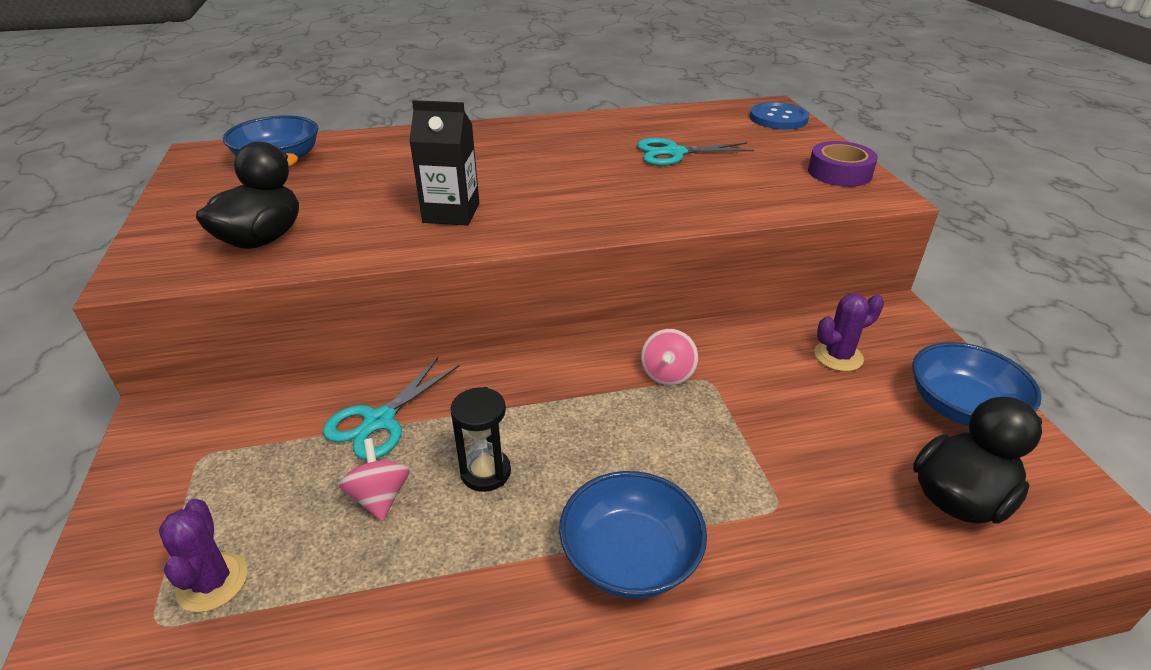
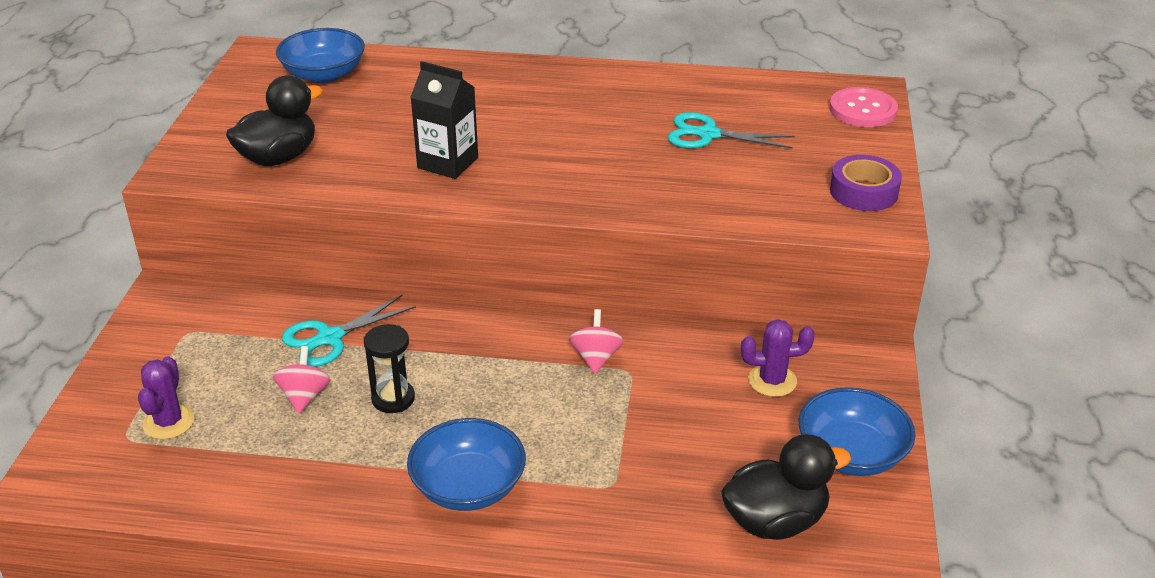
camera: 20 degrees right, 0 degrees up
pink spinning top [641,329,698,386] -> pink spinning top turned 150 degrees clockwise [569,309,623,374]
blue button [750,102,810,130] -> pink button [829,87,898,127]

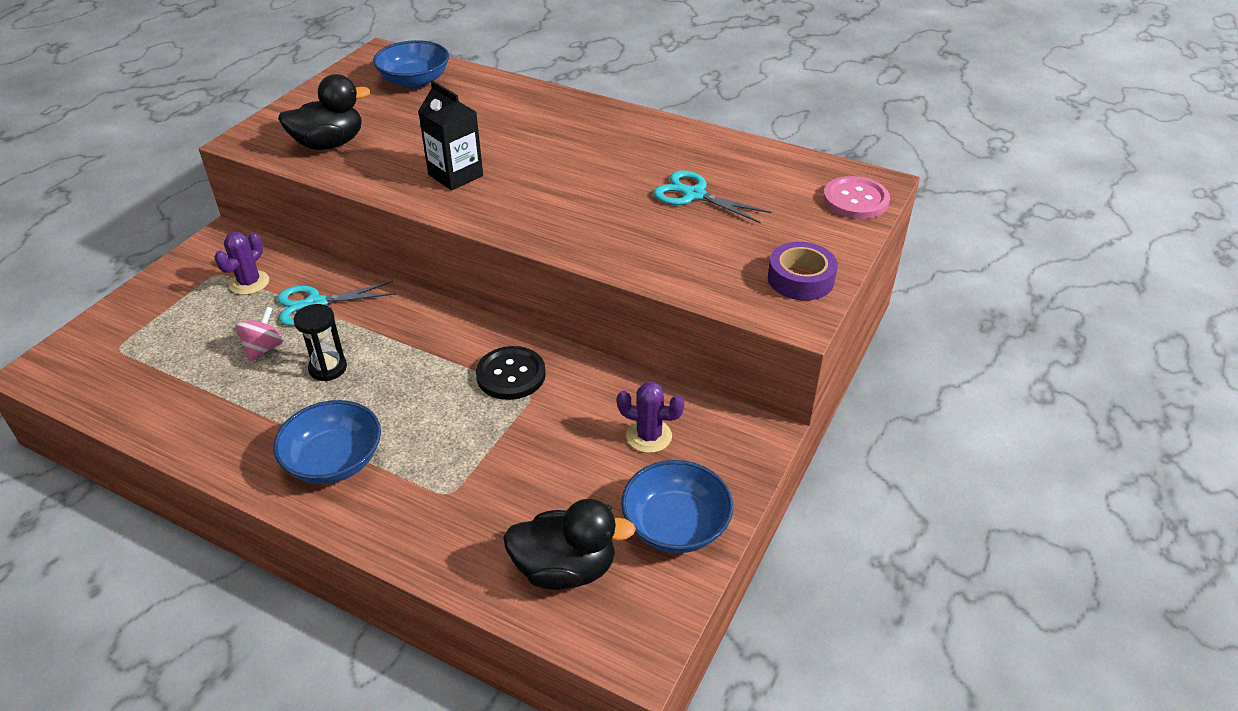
camera: 20 degrees right, 5 degrees up
purple cactus [138,356,195,439] -> purple cactus moved to [214,232,269,295]
pink spinning top [569,309,623,374] -> black button [476,346,546,400]

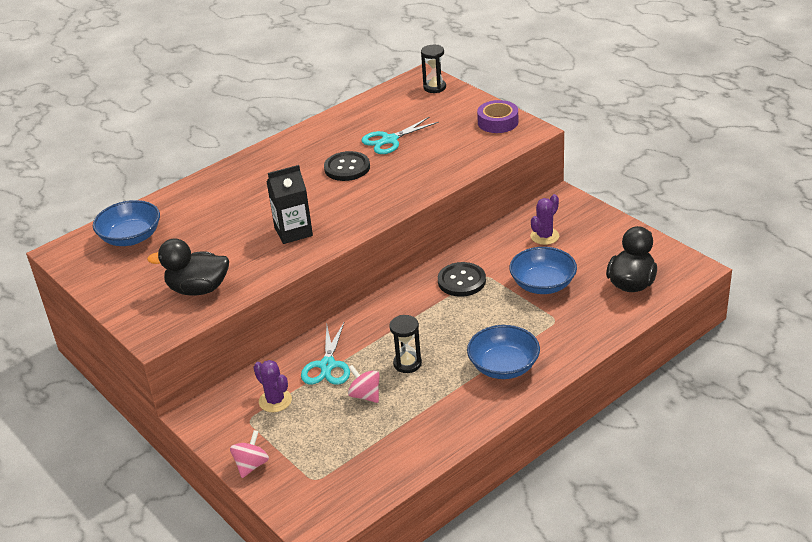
camera: 65 degrees left, 5 degrees down
black duck [278,74,371,150] -> black duck turned 90 degrees counterclockwise [147,239,229,295]
blue bowl [621,460,733,553] -> blue bowl moved to [509,247,577,294]
pink button [823,176,890,219] -> black hourglass [421,45,446,93]
none -> pink spinning top [230,430,269,478]
none -> black button [324,151,370,181]

